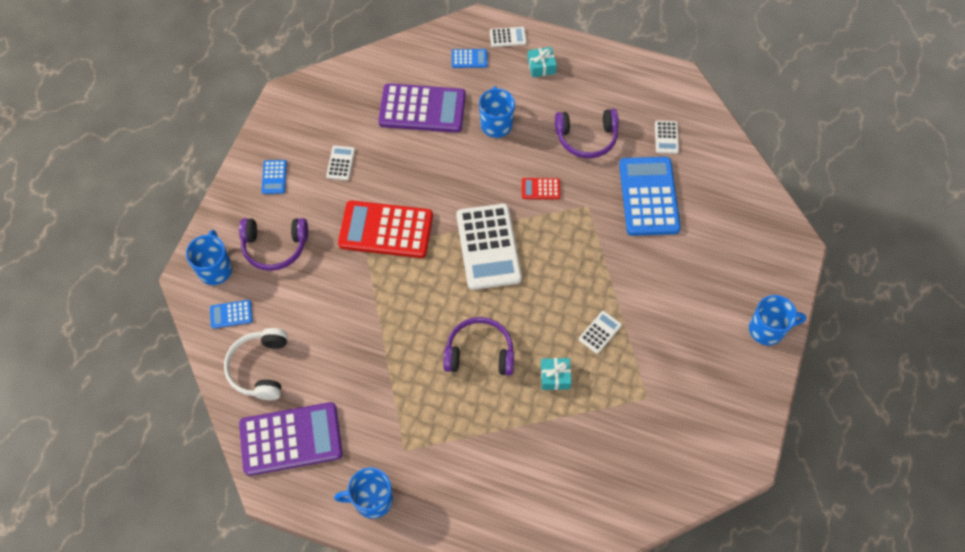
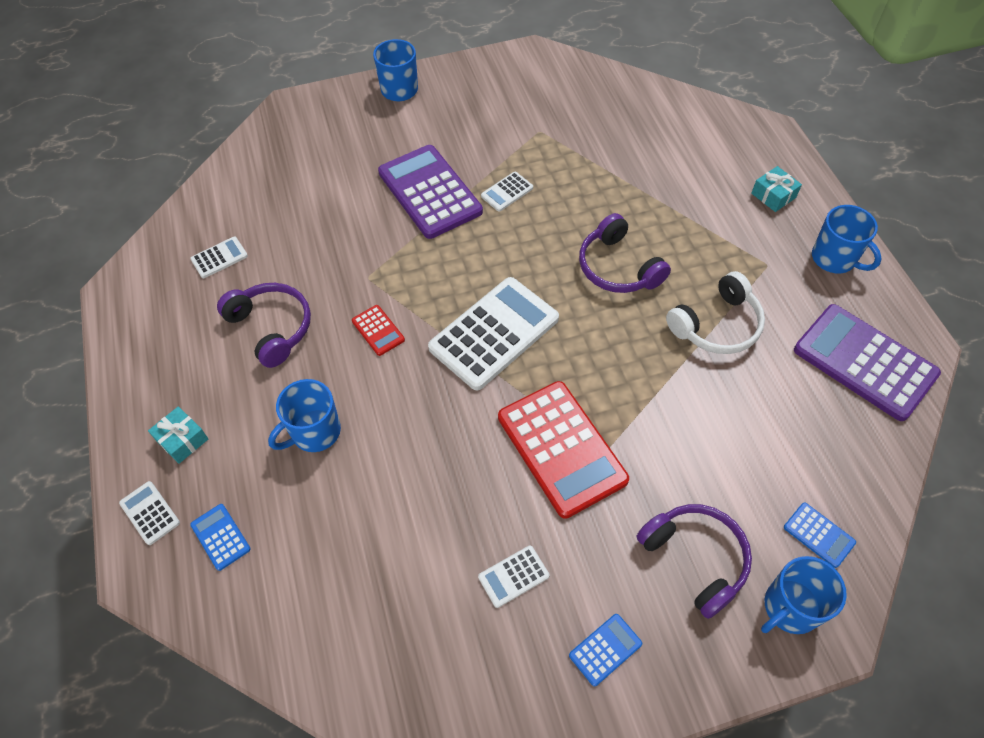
camera: 125 degrees left, 5 degrees down
white headphones [224,328,288,400] -> white headphones moved to [666,271,765,354]
purple calculator [378,83,466,133] -> purple calculator moved to [378,145,483,239]
turquoise gift [541,358,571,390] -> turquoise gift moved to [751,166,802,212]
white calculator [579,311,622,354] -> white calculator turned 45 degrees counterclockwise [481,172,533,212]
blue calculator [619,157,681,236] -> none

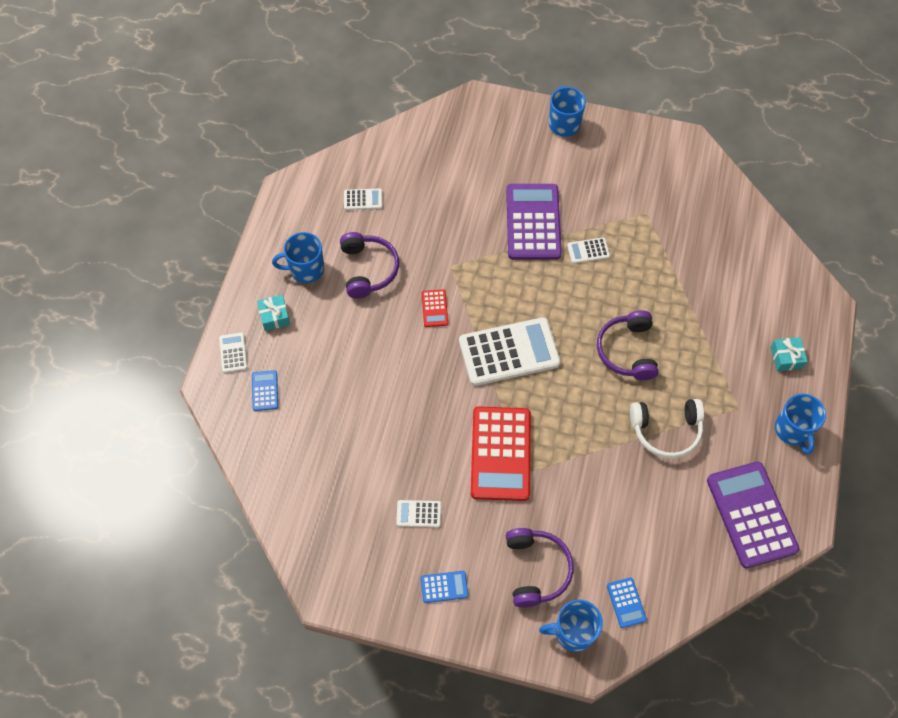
camera: 30 degrees right, 5 degrees up
blue mug [268,379,341,452] -> blue mug moved to [272,232,324,283]

